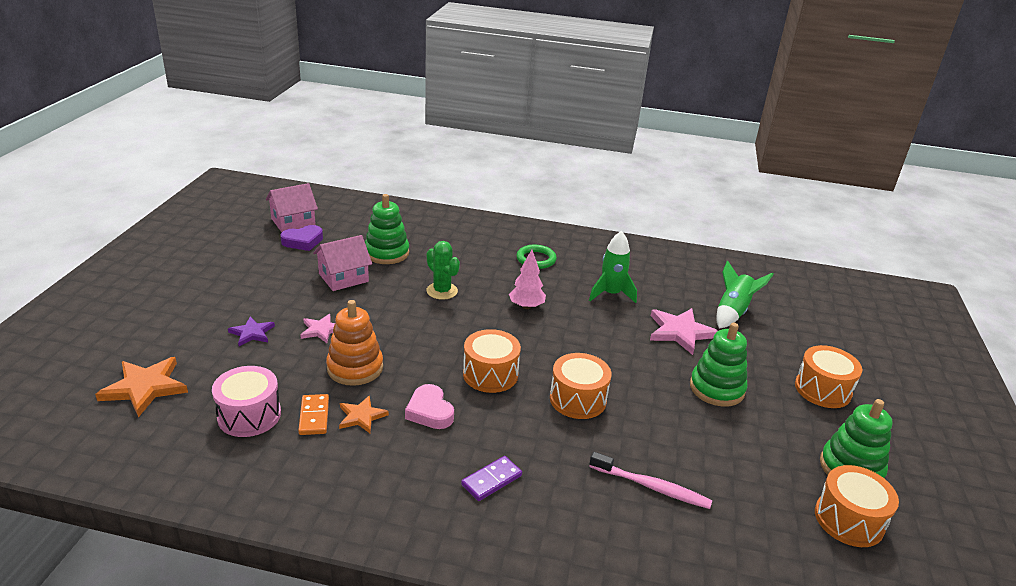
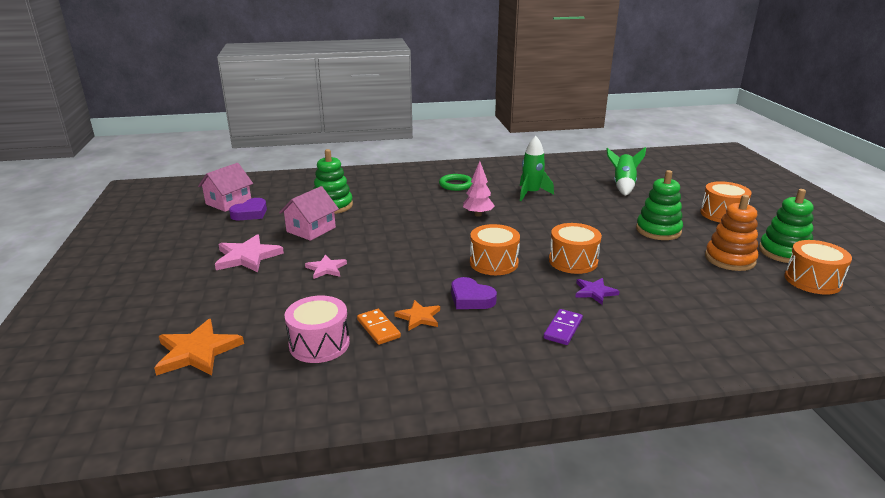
camera: 20 degrees left, 5 degrees down
purple star [228,317,275,346] -> purple star moved to [575,278,620,305]
orange stacking toy [326,300,383,386] -> orange stacking toy moved to [705,195,758,271]
pink heart [405,384,454,429] -> purple heart [451,277,497,309]
green cactus [426,241,460,300] -> none
pink toothbrush [589,452,712,509] -> none
pink star [650,308,718,355] -> pink star moved to [215,234,284,272]

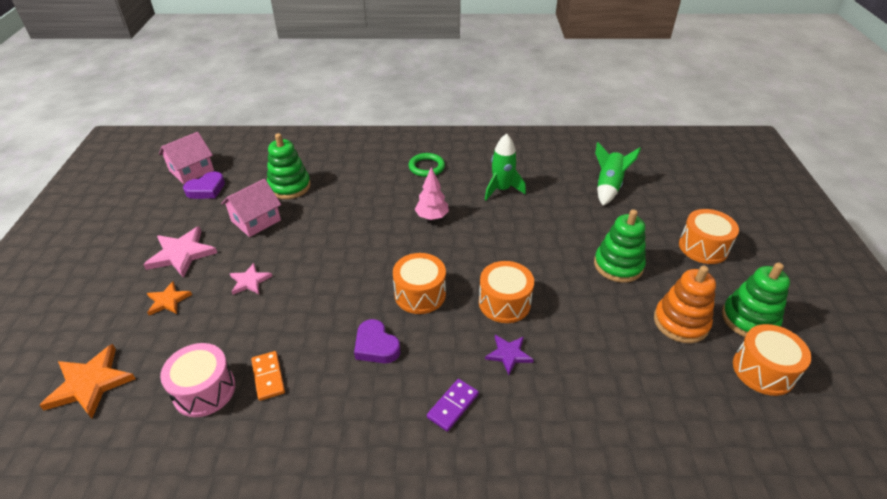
camera: 10 degrees right, 15 degrees up
orange star [394,300,440,331] -> orange star moved to [147,281,192,315]

